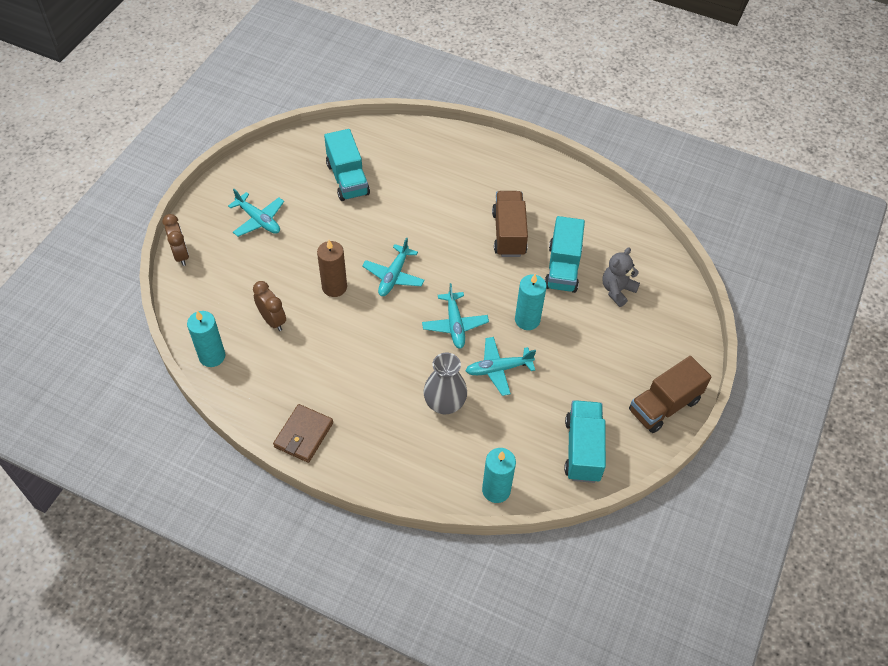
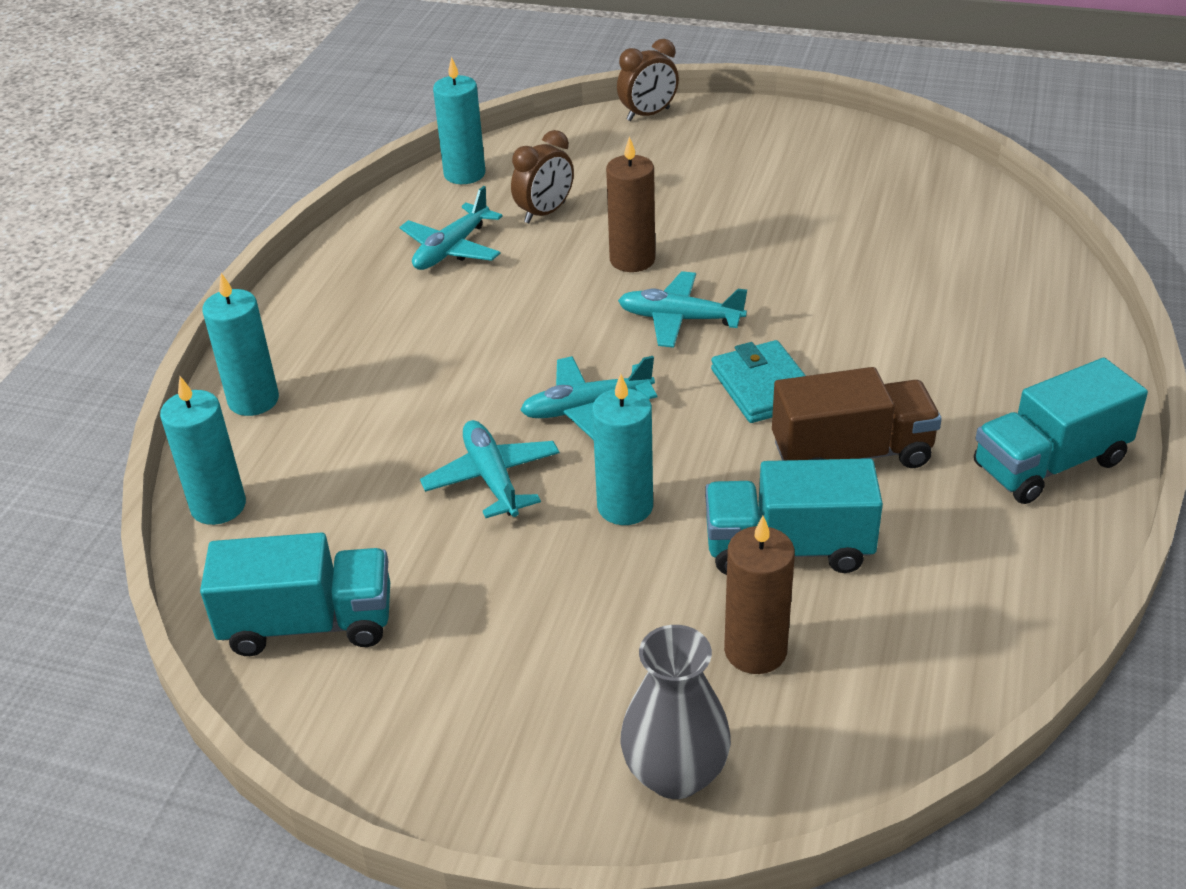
camera: 85 degrees right, 15 degrees down
turquoise plane [228,189,284,237] -> turquoise plane moved to [400,186,503,270]
brown wallet [273,404,333,463] -> none
turquoise truck [324,129,370,201] -> turquoise truck moved to [974,358,1148,504]
grey vase [424,353,467,414] -> grey vase moved to [620,625,731,799]
grey teddy bear [602,248,640,307] -> brown candle [724,516,795,674]
brown truck [629,356,712,433] -> none
none -> turquoise candle [202,273,279,416]
none -> turquoise wallet [711,340,806,423]

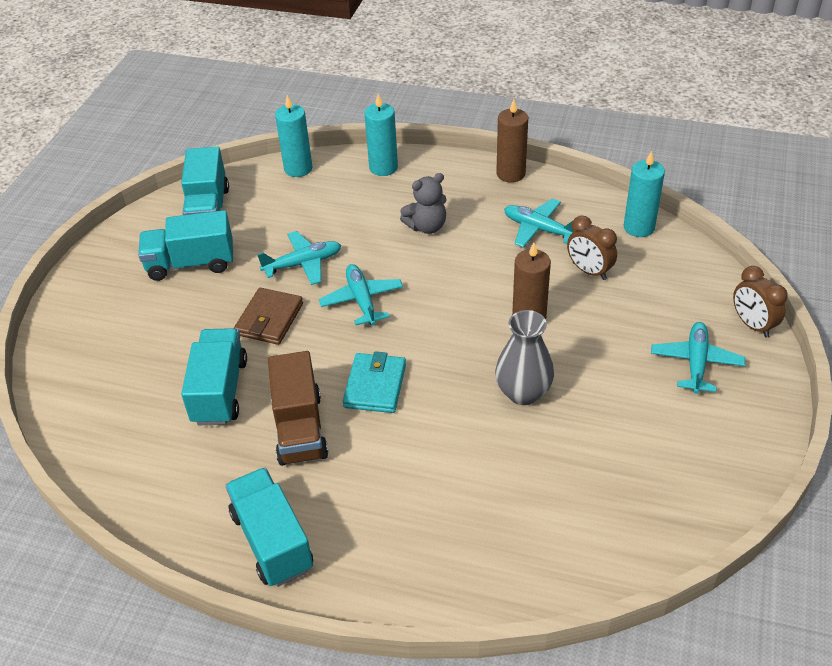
camera: 90 degrees right, 5 degrees up
turquoise candle [592,374,653,525] -> brown wallet [234,288,303,345]
turquoise plane [618,271,747,348] -> turquoise plane moved to [651,322,745,394]
grey vase [620,625,731,799] -> grey vase moved to [495,310,554,405]
turquoise wallet [711,340,806,423] -> turquoise wallet turned 60 degrees counterclockwise [343,351,406,413]
brown candle [724,516,795,674] -> brown candle moved to [496,99,528,183]
none -> turquoise truck [138,210,233,281]
none -> grey teddy bear [400,173,447,234]

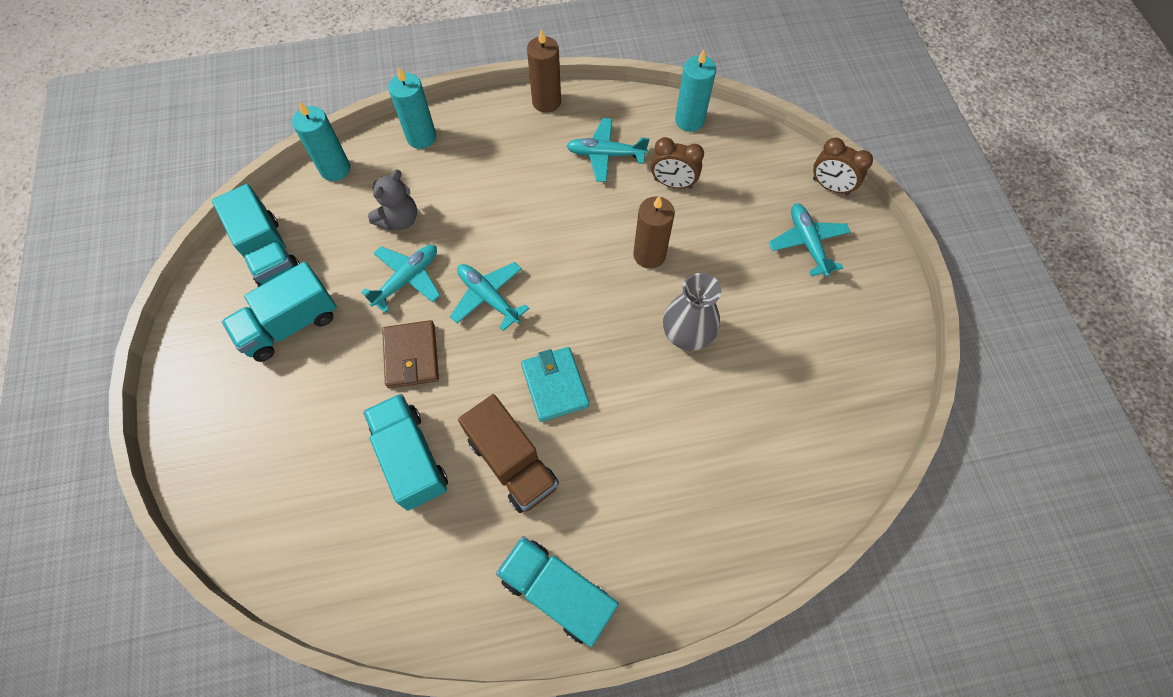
camera: 30 degrees left, 20 degrees up
grey teddy bear [400,173,447,234] -> grey teddy bear moved to [368,169,417,230]

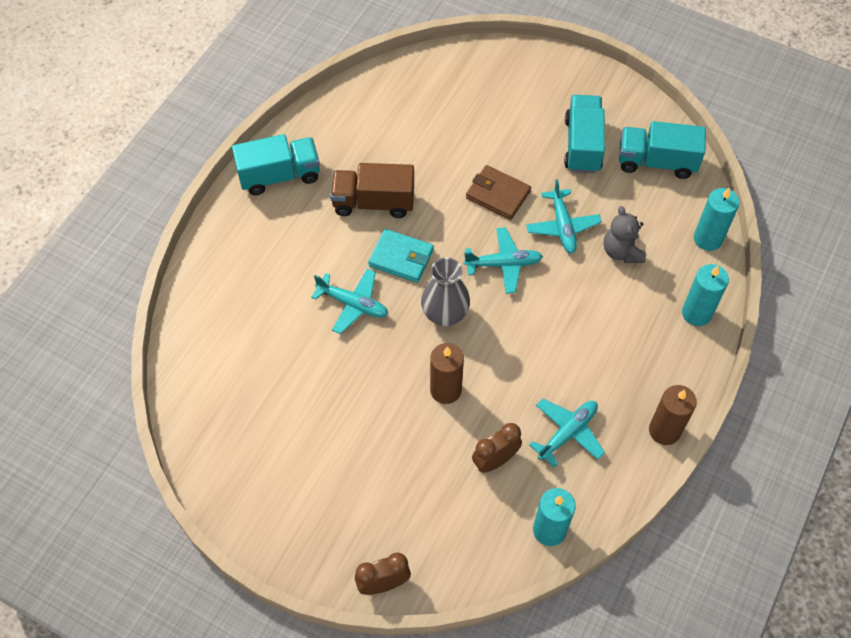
camera: 130 degrees right, 5 degrees down
turquoise truck [363,394,448,511] -> none
grey vase [663,273,721,350] -> grey vase moved to [421,257,470,326]
turquoise plane [768,203,850,277] -> turquoise plane moved to [311,269,388,334]

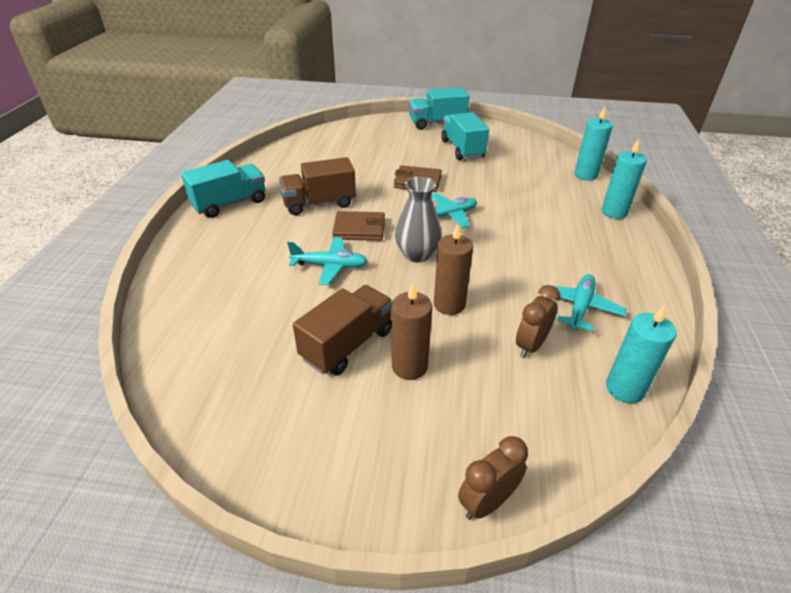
camera: 20 degrees left, 20 degrees down
turquoise wallet [368,229,434,283] -> brown wallet [332,211,386,241]
turquoise plane [526,179,602,253] -> none
grey teddy bear [604,206,646,263] -> none
turquoise truck [619,121,706,179] -> turquoise truck moved to [409,87,470,130]
brown candle [649,385,697,445] -> brown candle moved to [392,283,432,380]
none -> brown truck [293,285,393,376]

